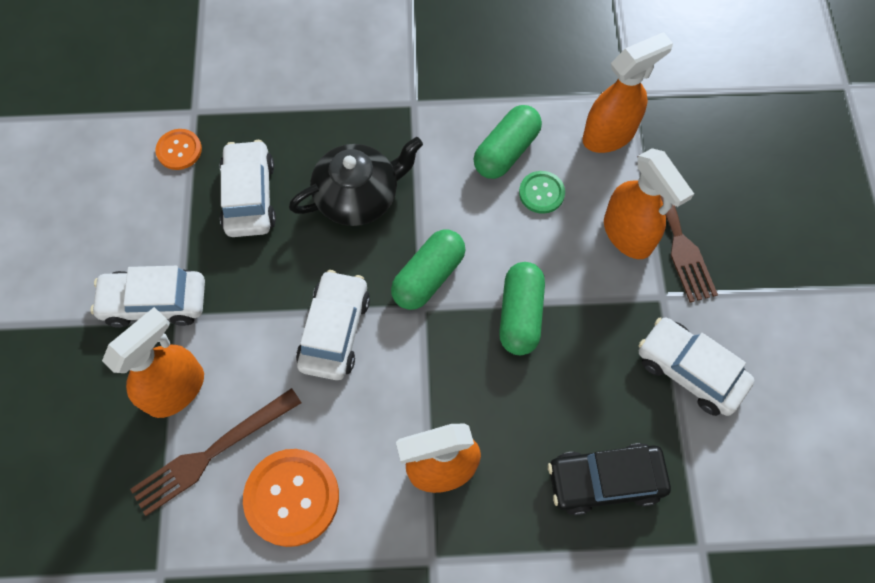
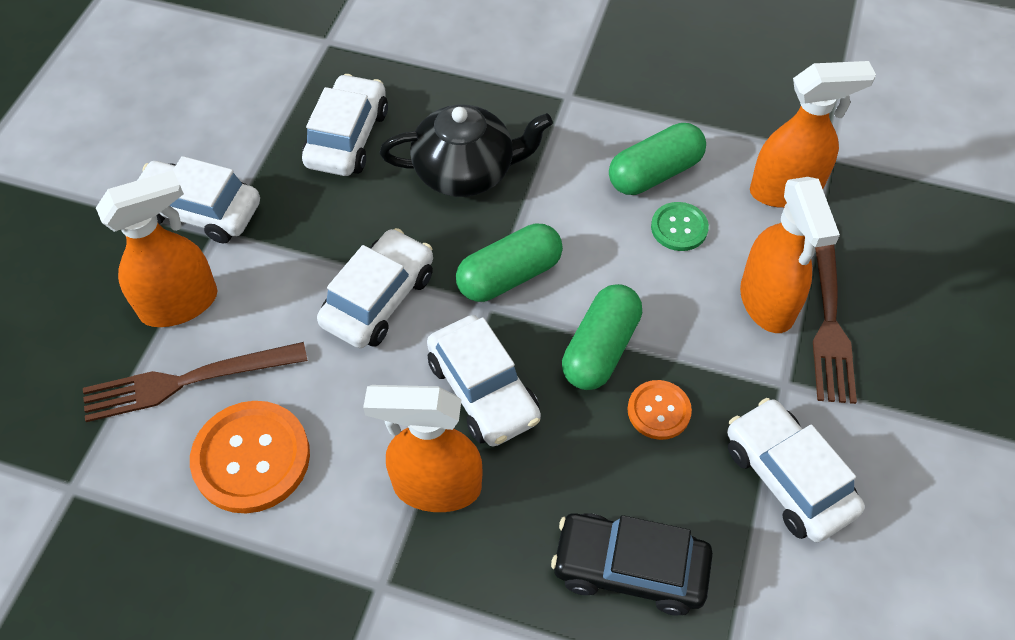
camera: 20 degrees right, 10 degrees down
orange button [155,129,202,170] -> orange button moved to [628,380,692,440]
none -> white car [427,315,541,447]

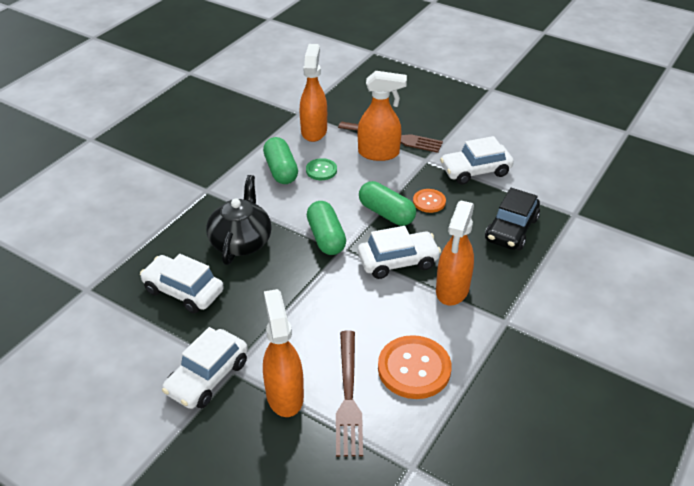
camera: 75 degrees left, 15 degrees down
white car [317,228,433,348] -> none

